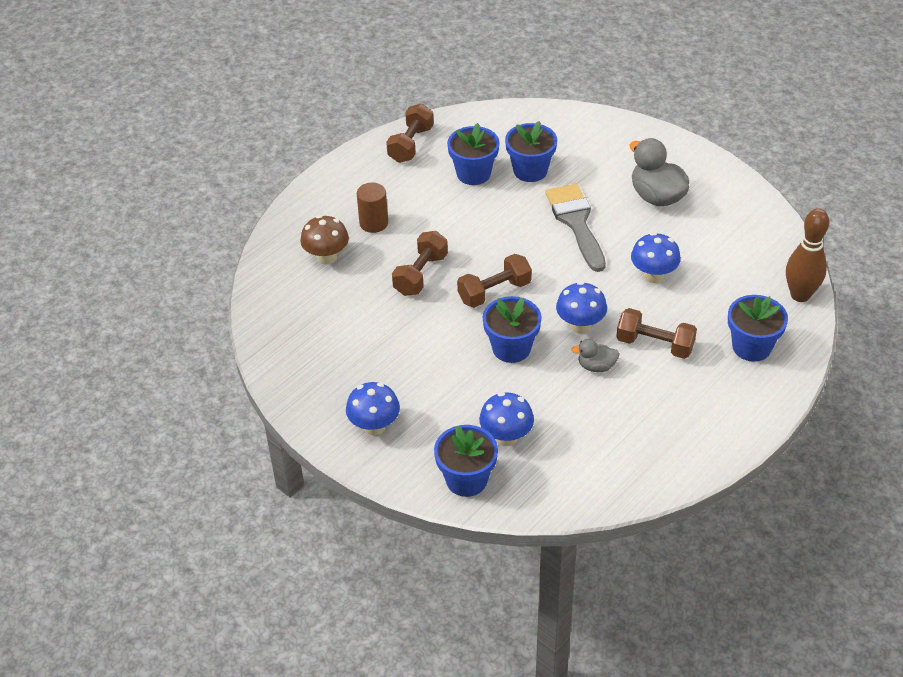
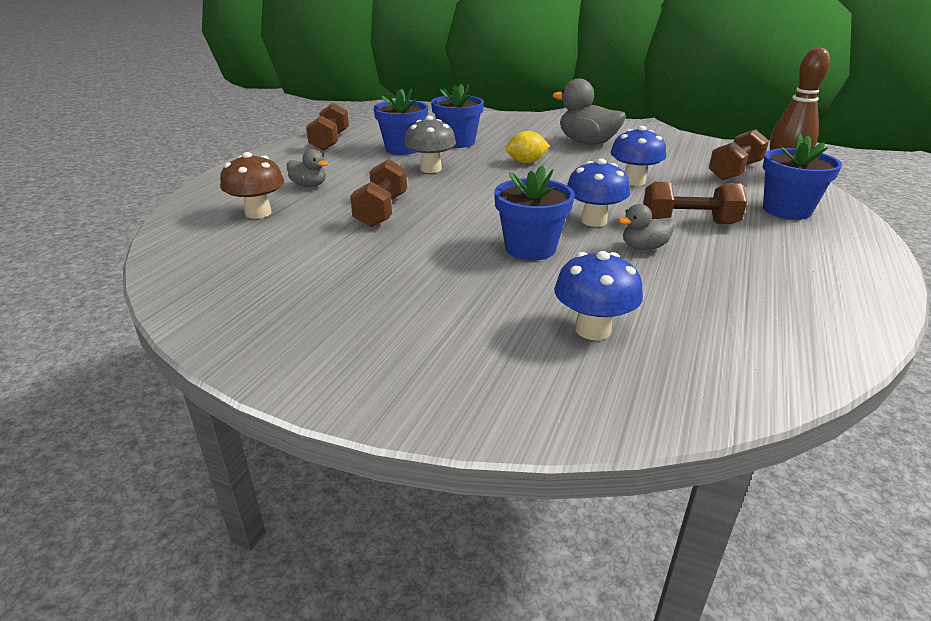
camera: 20 degrees left, 15 degrees down
blue mushroom [346,382,400,435] -> none
brown cylinder [357,183,388,233] -> grey duck [287,149,329,187]
blue flower pot [434,425,498,497] -> none
brown dumbbell [457,254,532,308] -> brown dumbbell moved to [709,129,769,180]
grey brush [545,184,606,272] -> yellow lemon [506,131,550,163]
none -> grey mushroom [404,116,456,173]

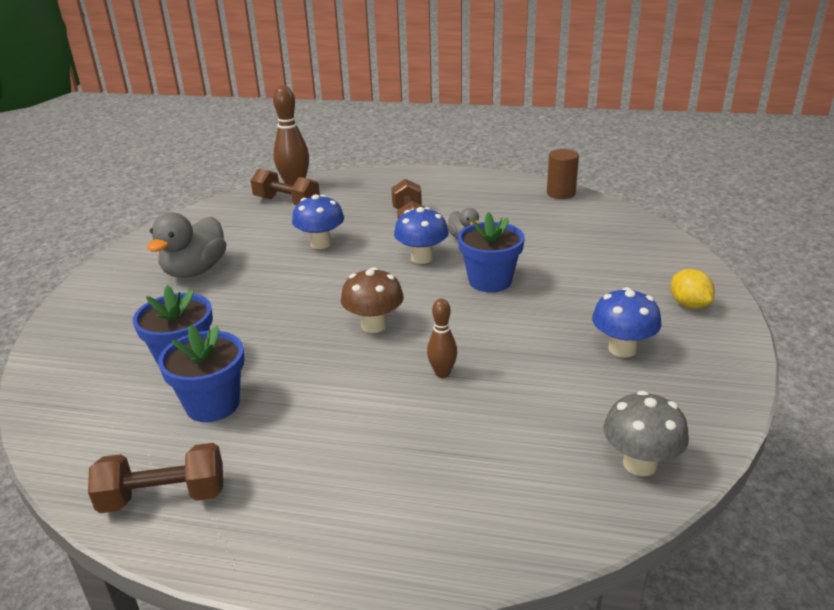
camera: 100 degrees left, 0 degrees up
brown mushroom [220,152,284,219] -> brown mushroom moved to [341,267,404,333]
grey duck [287,149,329,187] -> none
brown dumbbell [350,159,407,227] -> brown bowling pin [427,299,457,378]
grey mushroom [404,116,456,173] -> grey mushroom moved to [604,391,689,476]
yellow lemon [506,131,550,163] -> yellow lemon moved to [671,269,715,309]
blue mushroom [554,251,643,340] -> blue mushroom moved to [592,287,662,358]
blue flower pot [763,133,842,220] -> none
none -> brown cylinder [547,149,579,199]

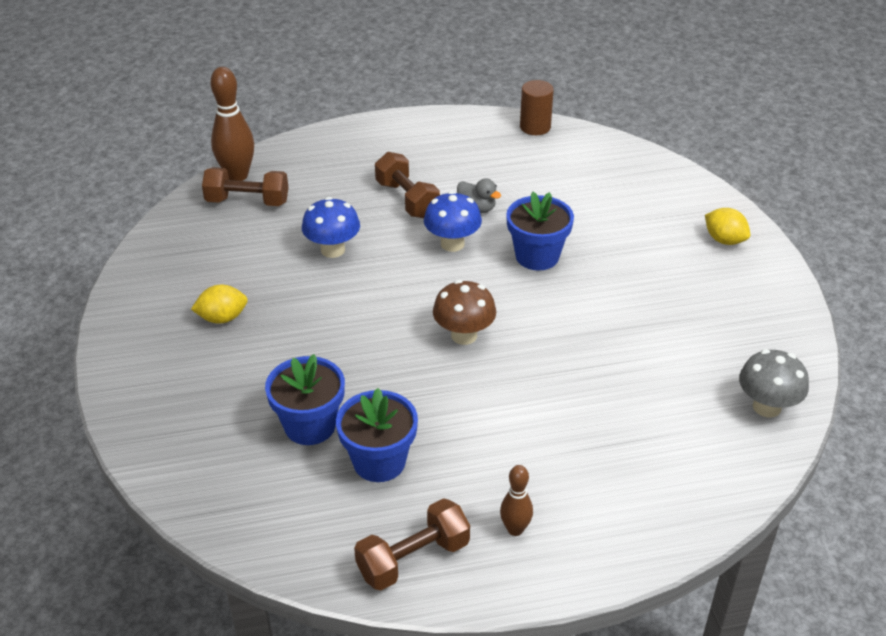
camera: 25 degrees left, 10 degrees up
grey duck [147,212,226,278] -> yellow lemon [191,285,248,324]
brown bowling pin [427,299,457,378] -> brown bowling pin moved to [500,465,533,536]
blue mushroom [592,287,662,358] -> none

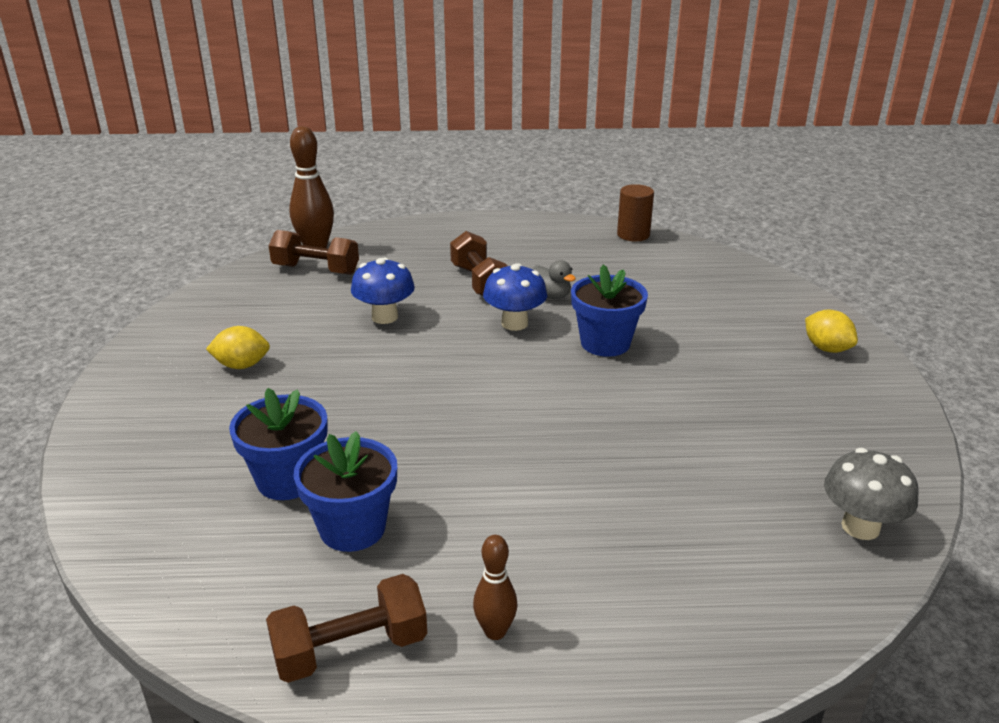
camera: 10 degrees right, 10 degrees down
brown mushroom [433,280,496,345] -> none

